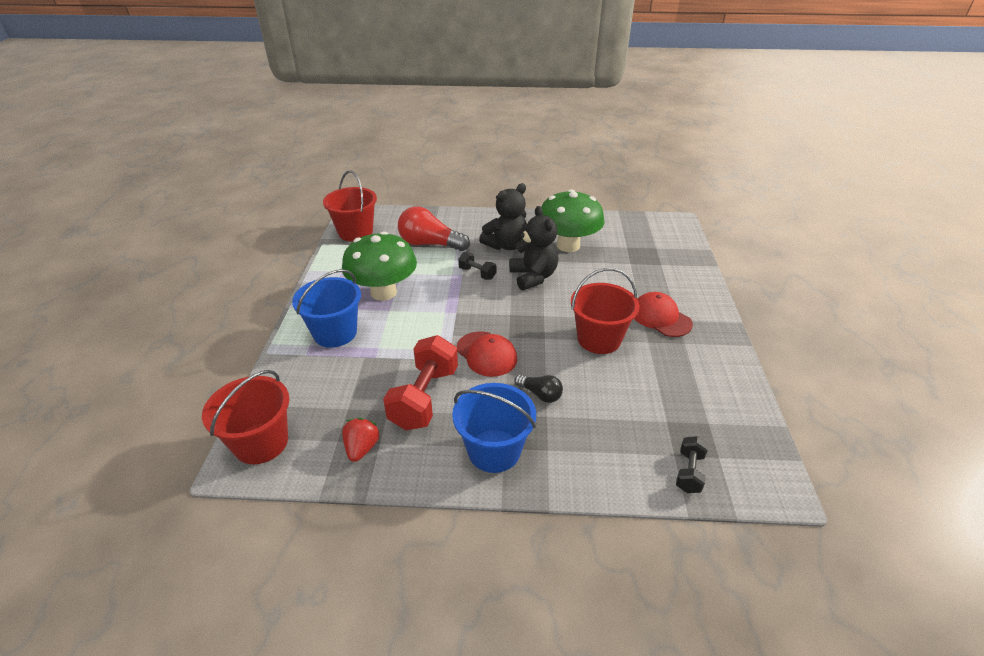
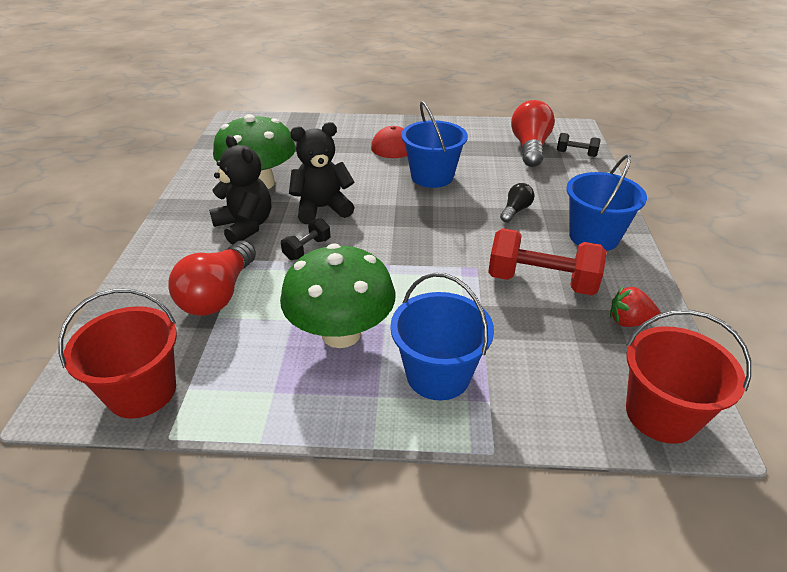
camera: 90 degrees left, 0 degrees up
red cap [456,331,517,377] -> none
red bucket [571,268,640,354] -> blue bucket [401,101,468,188]
none -> red light bulb [511,100,555,167]

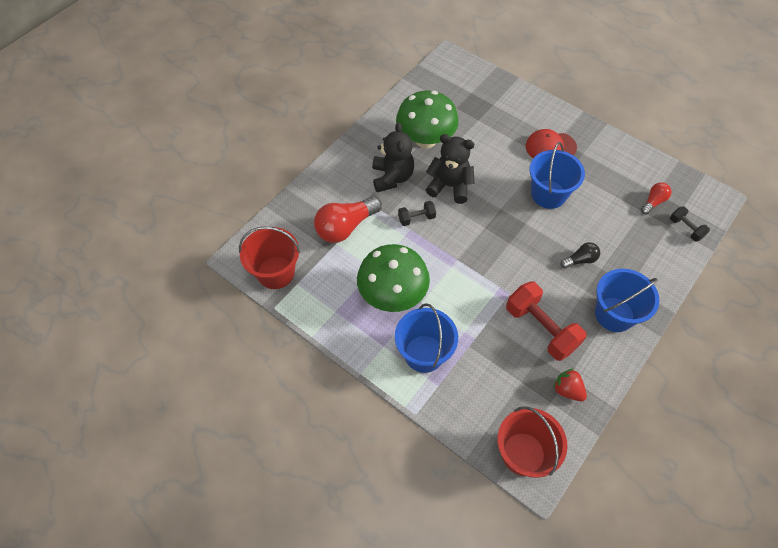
camera: 35 degrees right, 20 degrees up
red light bulb [511,100,555,167] -> red light bulb [641,182,672,215], size x0.52

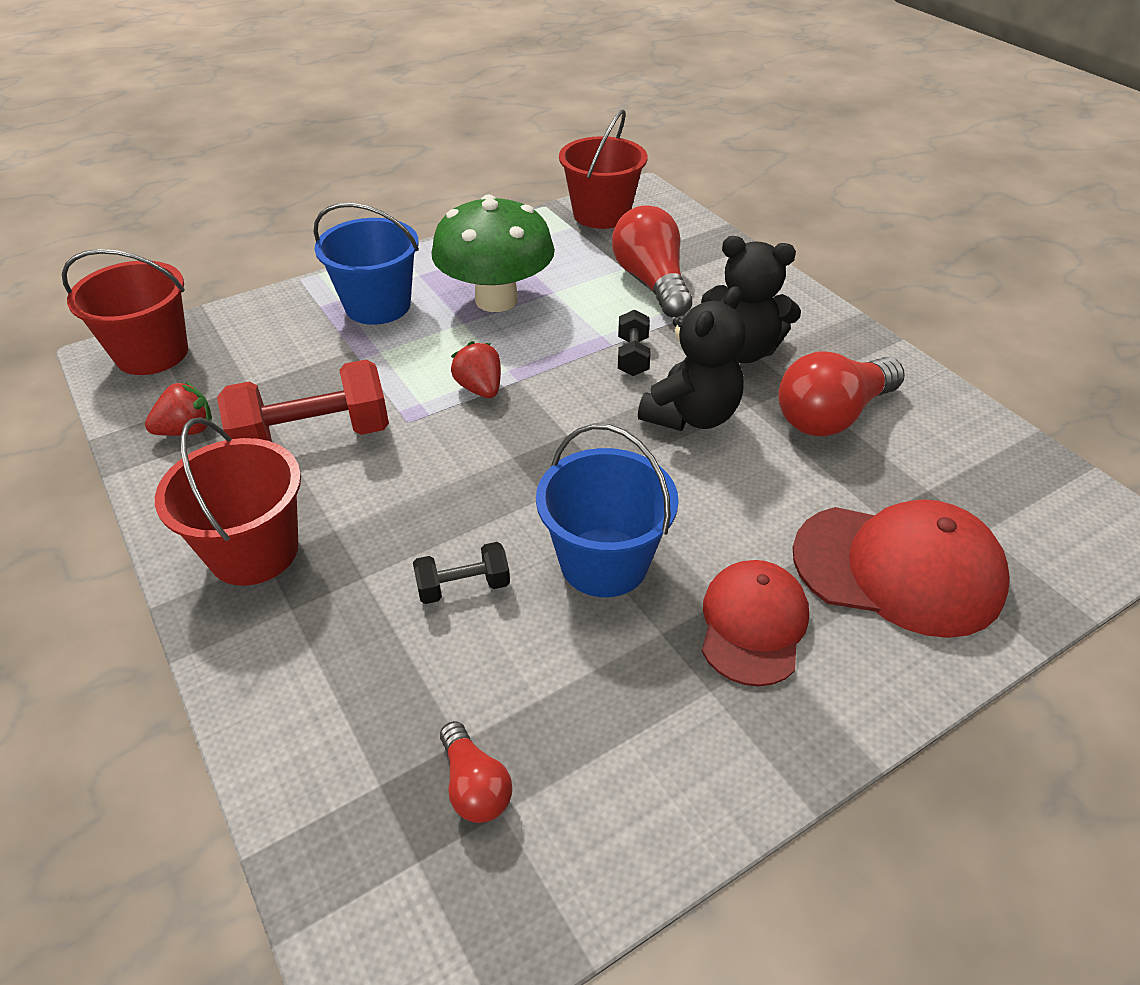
camera: 110 degrees right, 15 degrees down
green mushroom [396,91,459,148] -> red light bulb [778,351,905,436]
black light bulb [560,242,600,268] -> none
blue bucket [595,269,660,332] -> red bucket [155,417,301,586]
black dumbbell [670,206,710,241] -> black dumbbell moved to [413,542,510,604]
none -> red strawberry [451,341,501,398]
none -> red cap [792,499,1010,638]

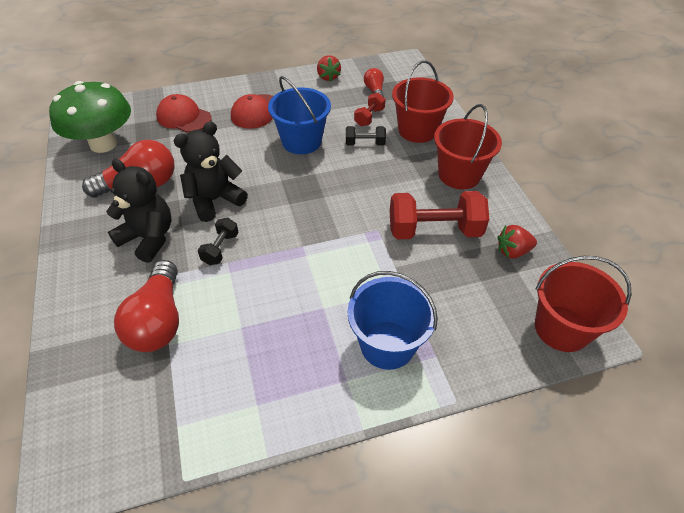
camera: 165 degrees left, 5 degrees up
green mushroom [431,195,555,312] -> green mushroom moved to [49,81,131,153]
red strawberry [451,341,501,398] -> red strawberry moved to [317,55,341,82]
red bucket [559,109,647,229] -> red bucket moved to [392,61,454,143]
red cap [792,499,1010,638] -> red cap [156,94,212,133], size x0.66
none -> red dumbbell [354,93,386,126]

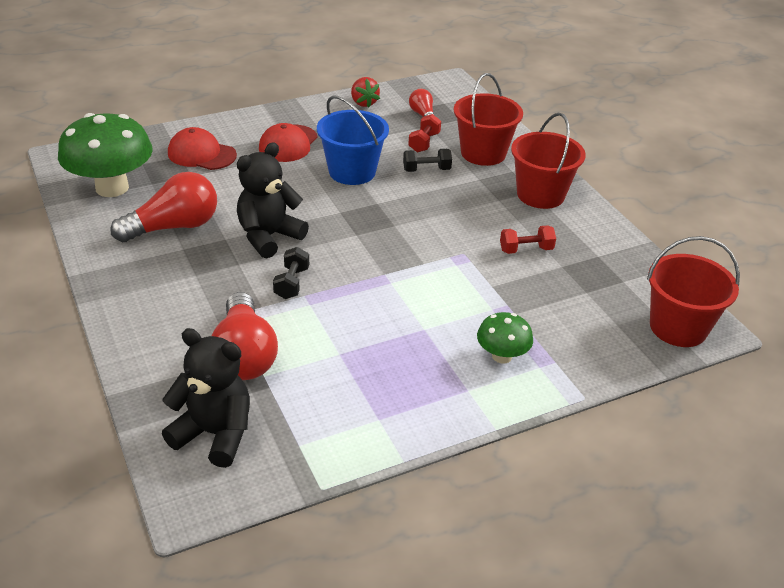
camera: 10 degrees left, 10 degrees down
black teddy bear [106,159,171,263] -> black teddy bear moved to [162,328,250,468]
blue bucket [348,271,438,370] -> green mushroom [477,312,533,364]
red dumbbell [390,191,489,239] -> red dumbbell [500,225,556,254], size x0.51
red strawberry [497,225,537,258] -> none

